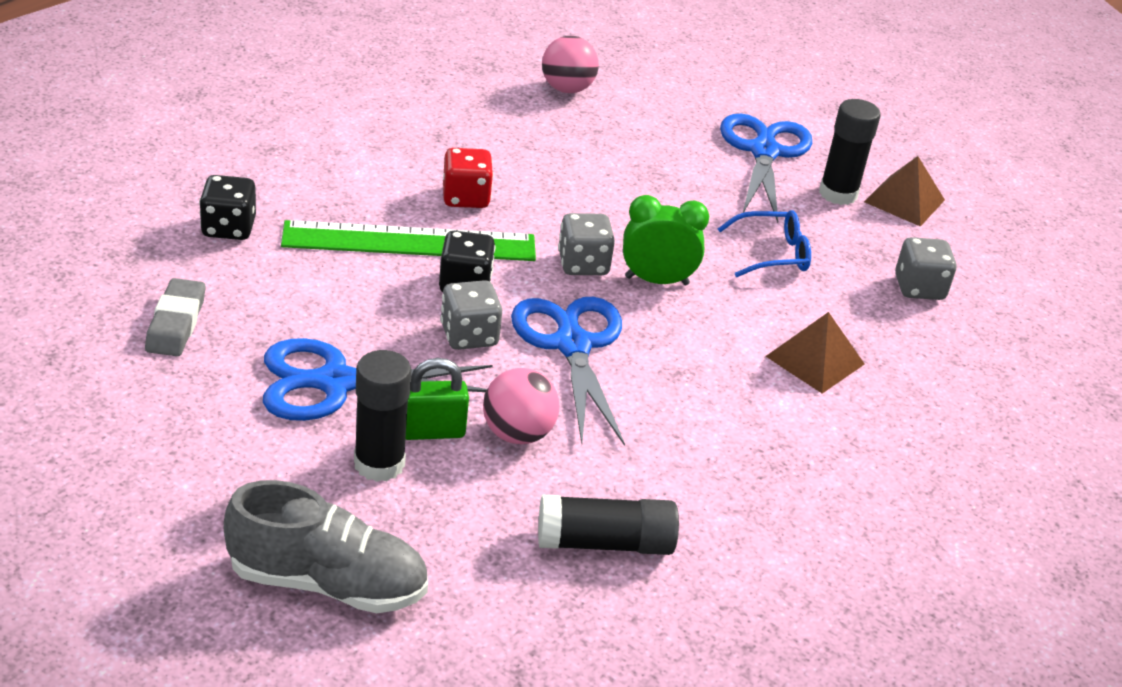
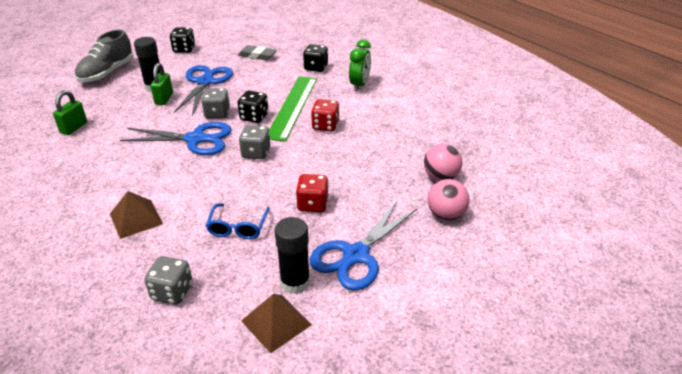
camera: 110 degrees right, 0 degrees up
pink ball [483,368,559,444] -> pink ball moved to [428,179,469,220]
black glue stick [538,494,679,555] -> green padlock [53,90,87,135]
green clock [623,195,709,285] -> green clock moved to [349,40,371,91]
blue scissors [720,114,812,223] -> blue scissors turned 105 degrees clockwise [310,200,417,291]
none -> black dice [170,27,195,53]
none -> red dice [296,174,329,212]

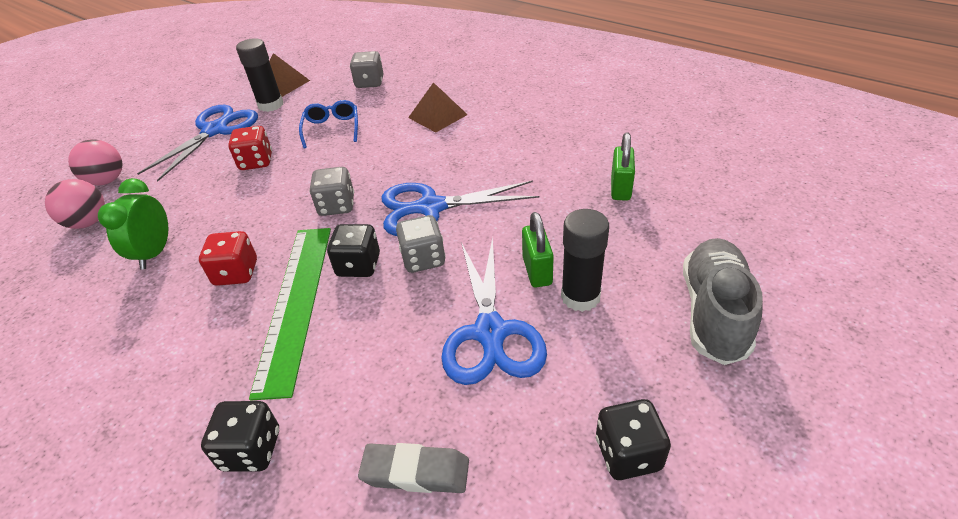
camera: 170 degrees right, 5 degrees up
green clock [349,40,371,91] -> green clock moved to [98,178,168,270]

